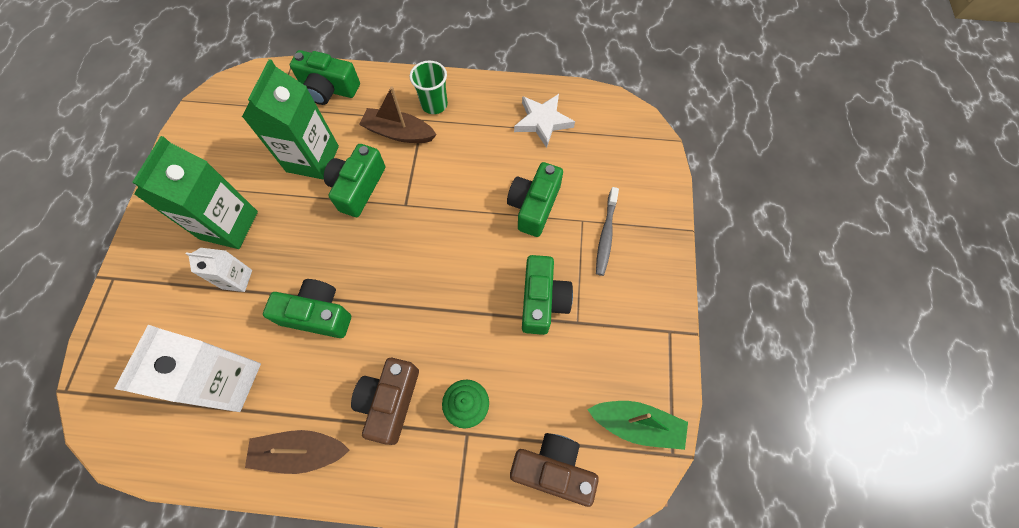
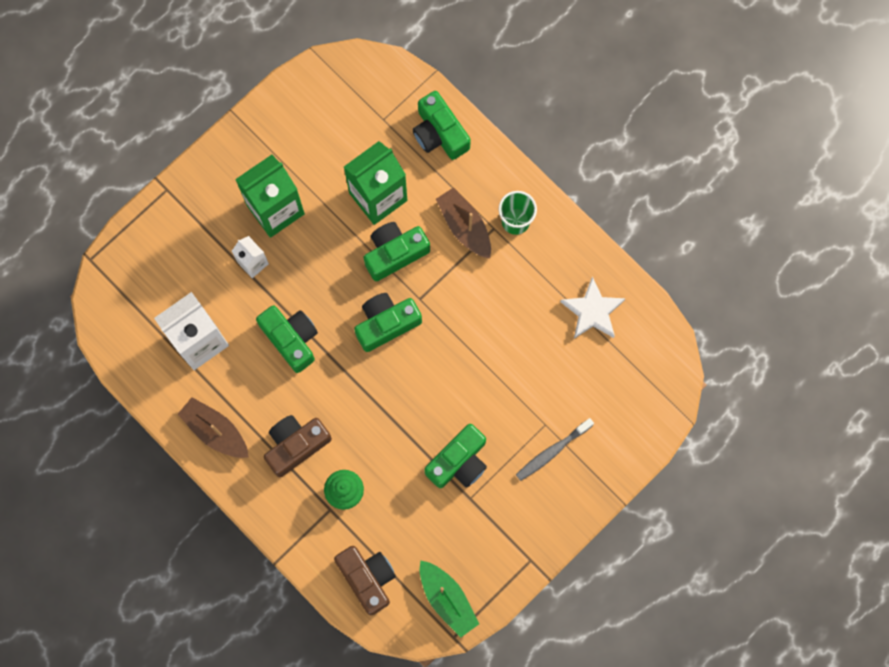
camera: 40 degrees right, 10 degrees up
green camera [507,162,563,237] -> green camera moved to [354,293,422,352]

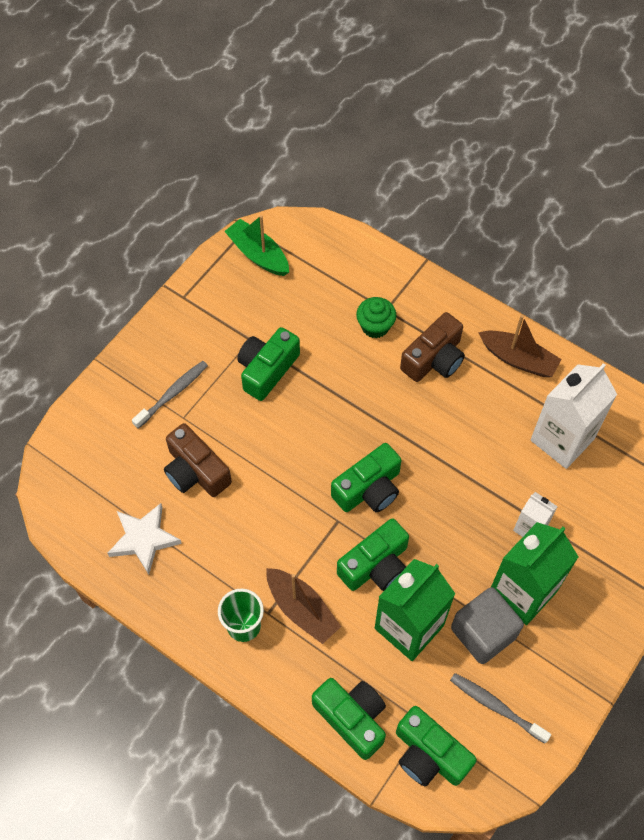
camera: 170 degrees right, 15 degrees down
green camera [256,306,318,373] -> green camera moved to [396,706,477,786]
brown camera [334,546,396,615] -> brown camera moved to [164,423,232,497]
none -> grey toothbrush [450,673,551,744]
none -> grey cube [451,587,524,664]

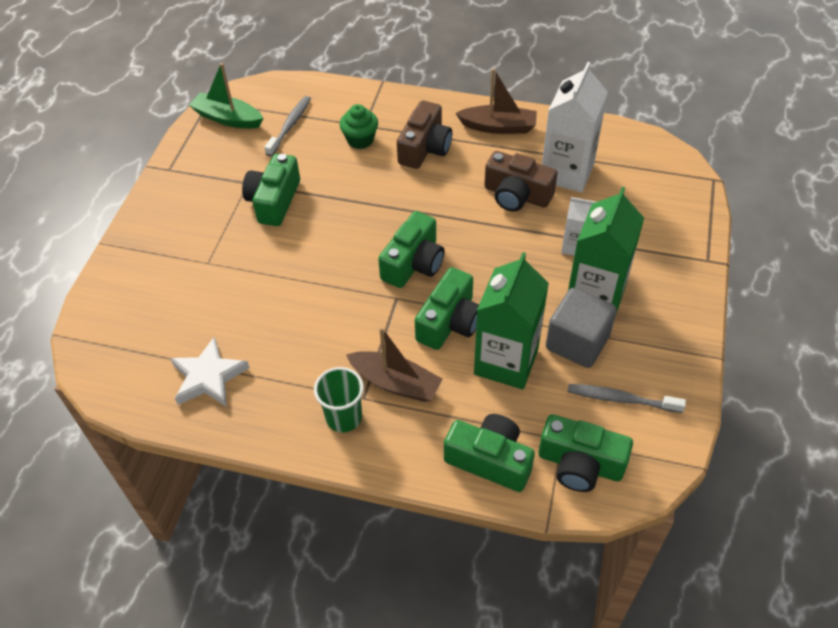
camera: 20 degrees left, 10 degrees down
grey toothbrush [132,361,208,429] -> grey toothbrush moved to [264,96,311,157]
brown camera [164,423,232,497] -> brown camera moved to [484,151,558,211]

